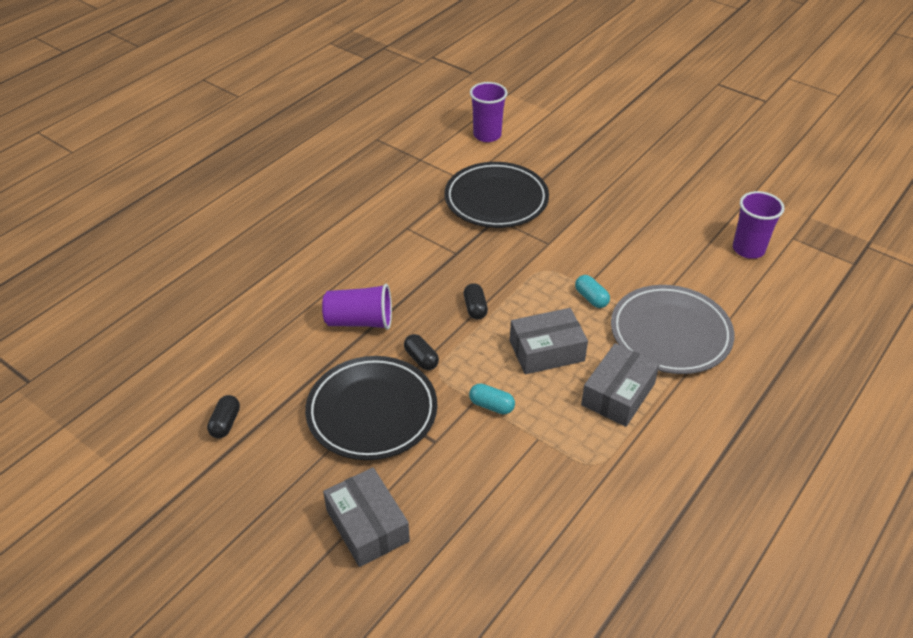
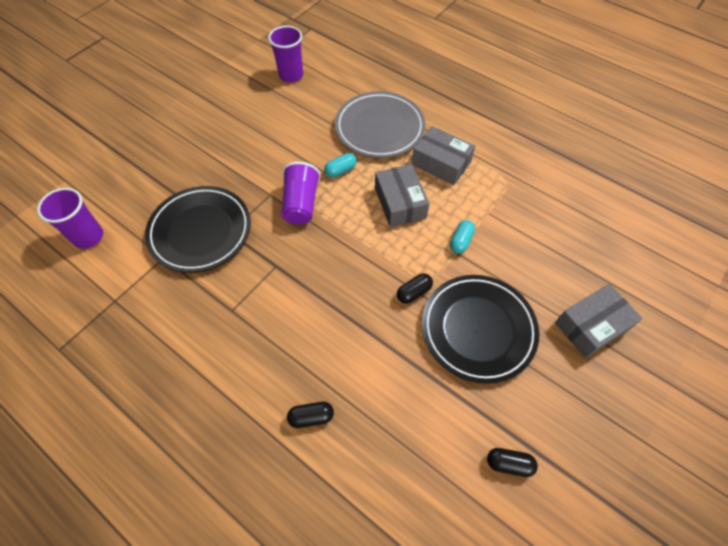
camera: 90 degrees left, 15 degrees up
purple cup [322,284,392,330] -> purple cup moved to [281,162,321,225]
black capsule [464,283,488,320] -> black capsule moved to [287,402,334,428]

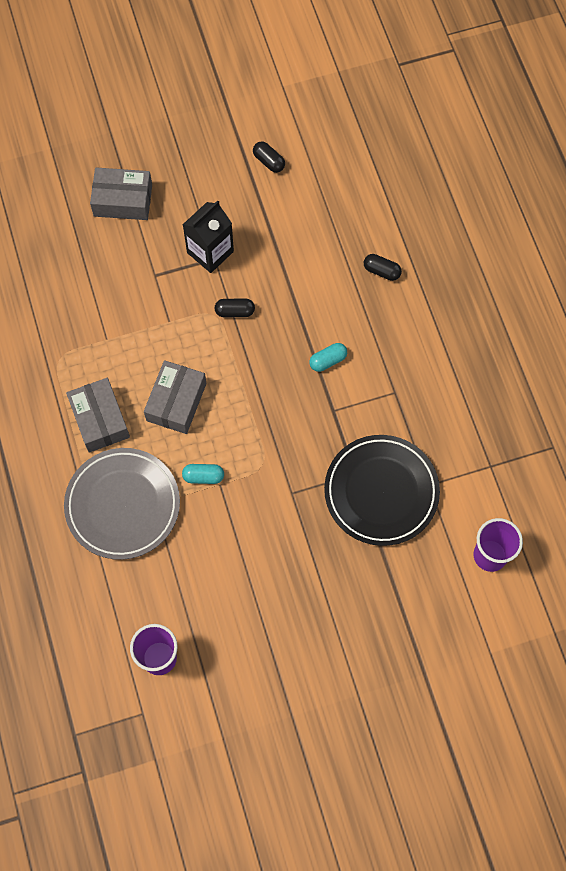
camera: 145 degrees left, 10 degrees up
purple cup [281,162,321,225] -> none
black plate [422,275,539,384] -> black carton [182,200,234,273]
turquoise capsule [450,220,475,254] -> turquoise capsule moved to [309,343,347,372]

